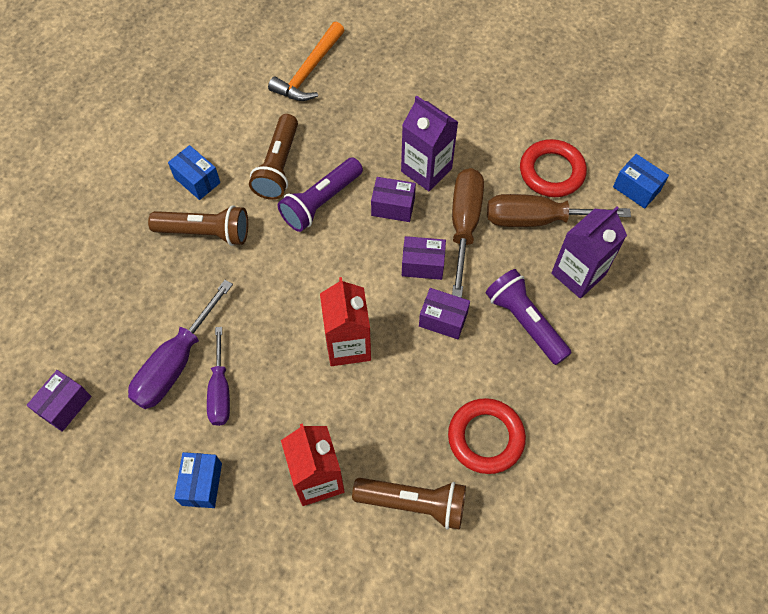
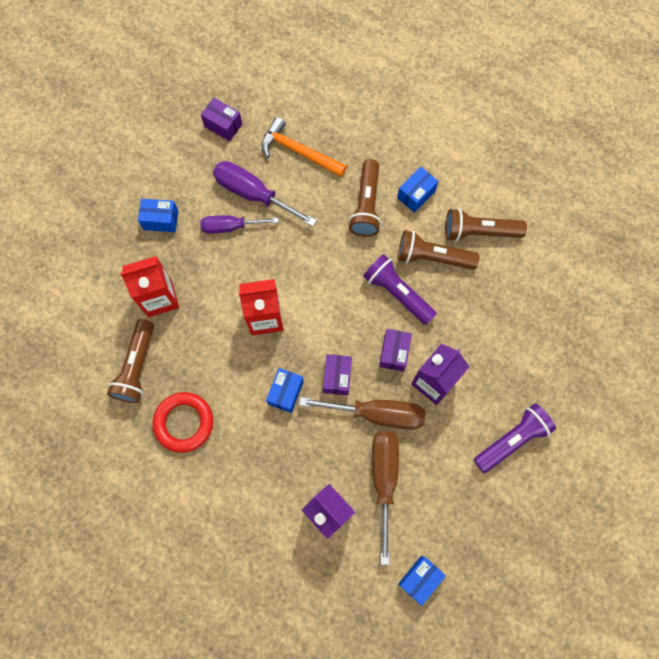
camera: 90 degrees right, 10 degrees up
orange hammer [268,22,344,101] -> orange hammer moved to [262,117,347,177]
purple box [419,288,470,339] -> blue box [266,368,304,413]
purple flashlight [486,269,572,365] -> purple flashlight moved to [474,403,556,473]
red ring [520,139,587,197] -> none
none -> brown flashlight [445,208,527,241]

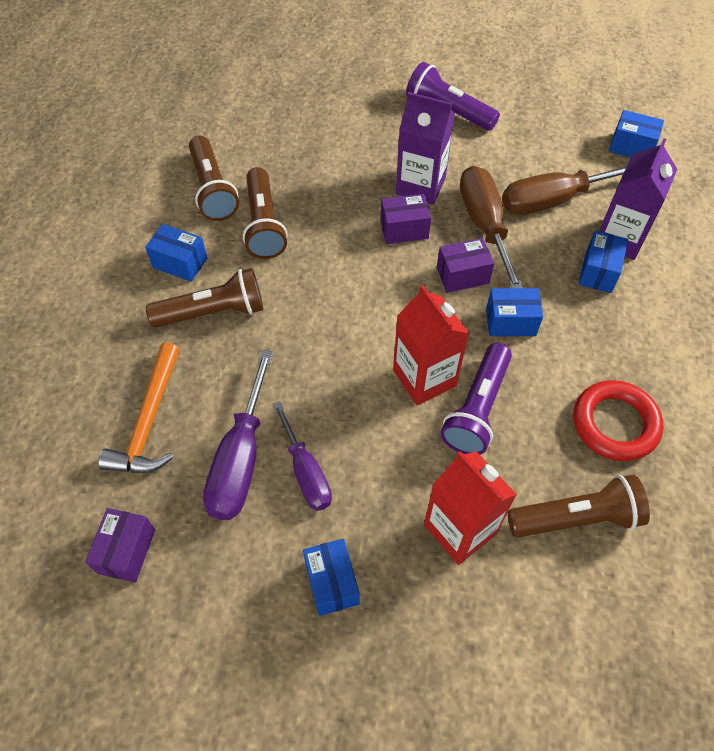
camera: 110 degrees left, 15 degrees down
purple flashlight [363,254,437,325] -> purple flashlight moved to [440,343,512,455]
none -> blue box [578,231,628,293]

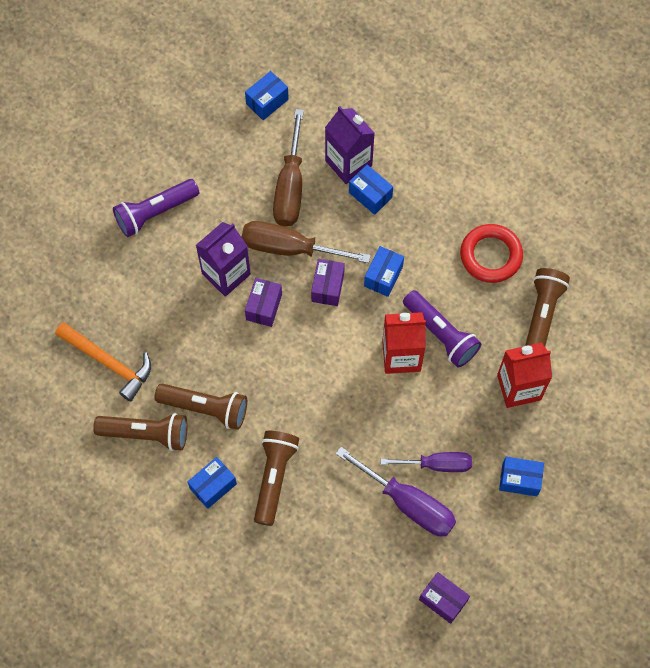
camera: 65 degrees left, 10 degrees up
orange hammer [98,342,180,473] -> orange hammer moved to [55,322,151,402]

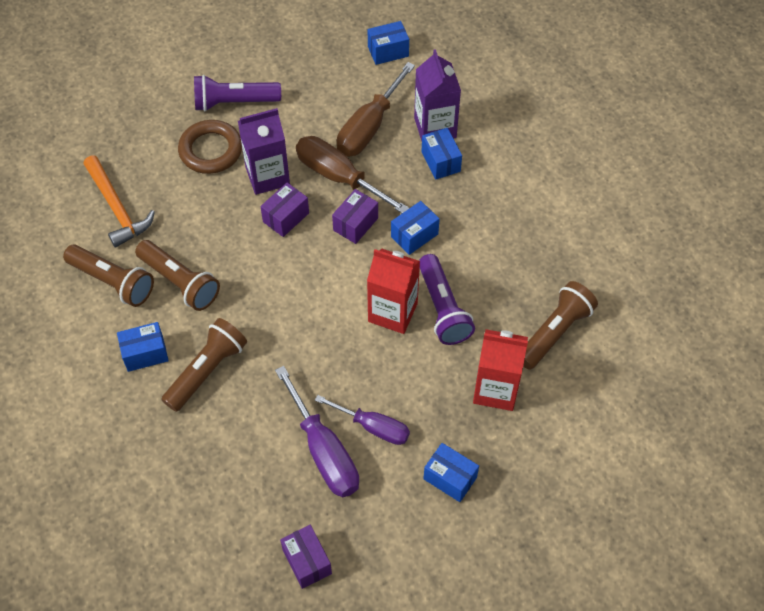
camera: 25 degrees right, 10 degrees down
red ring [460,224,523,283] -> none
none -> brown ring [178,120,242,174]

